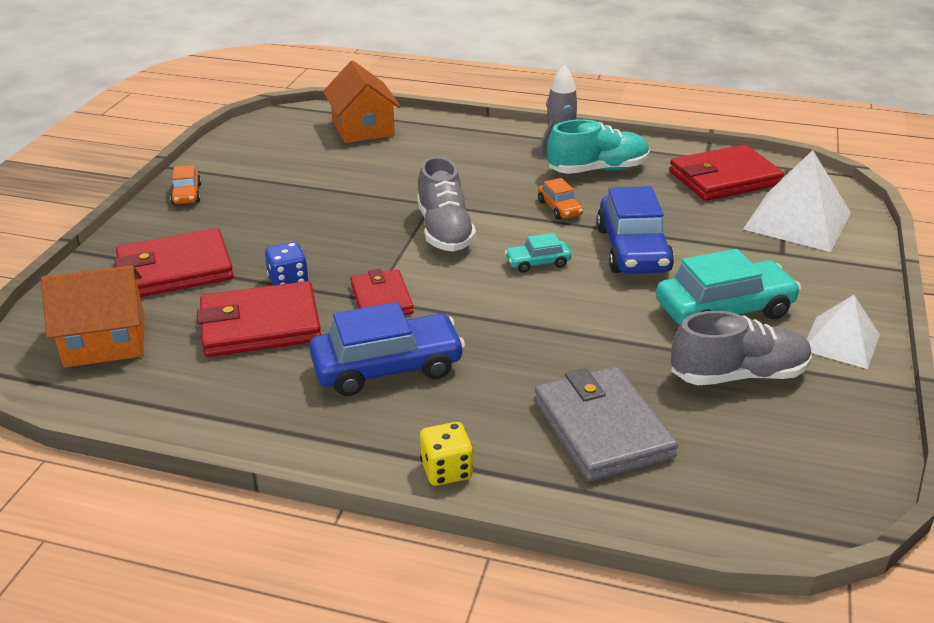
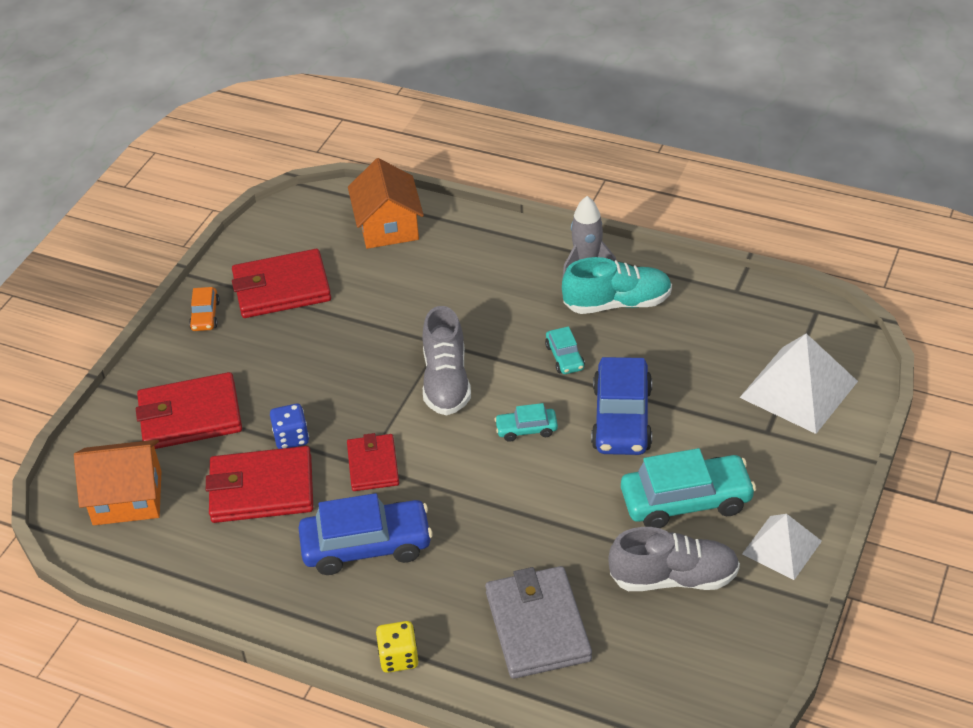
camera: 10 degrees right, 10 degrees up
orange car [538,178,583,220] -> turquoise car [545,326,585,374]
red wallet [669,145,784,201] -> red wallet moved to [232,249,331,318]

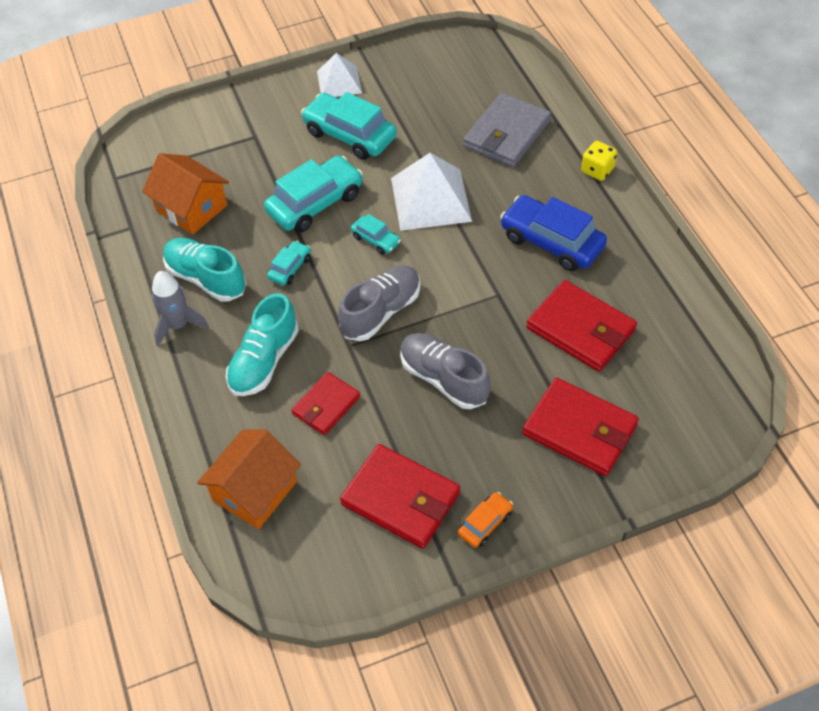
camera: 135 degrees left, 10 degrees up
orange house [74,440,162,525] -> orange house moved to [142,153,229,235]
blue dice [270,404,309,449] -> none
red wallet [347,433,399,491] -> red wallet moved to [291,372,360,435]
blue car [591,357,652,455] -> turquoise car [264,156,363,232]
grey shoe [608,527,740,591] -> grey shoe moved to [400,333,490,409]
white pyramid [739,333,858,434] -> white pyramid moved to [391,153,472,231]
none -> turquoise shoe [226,293,299,396]

